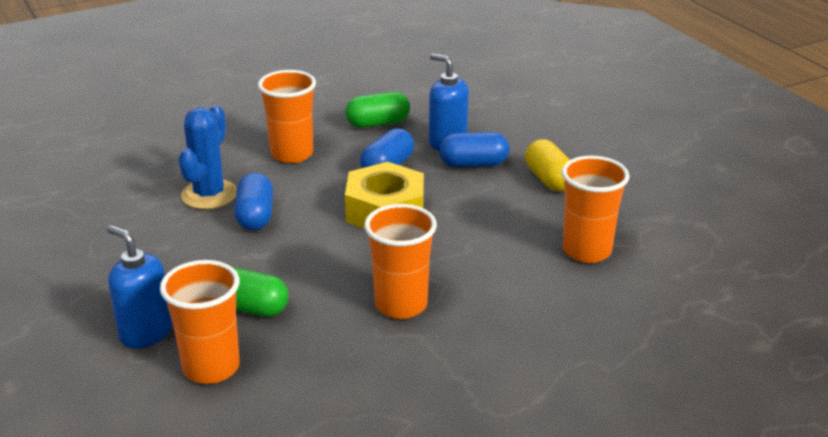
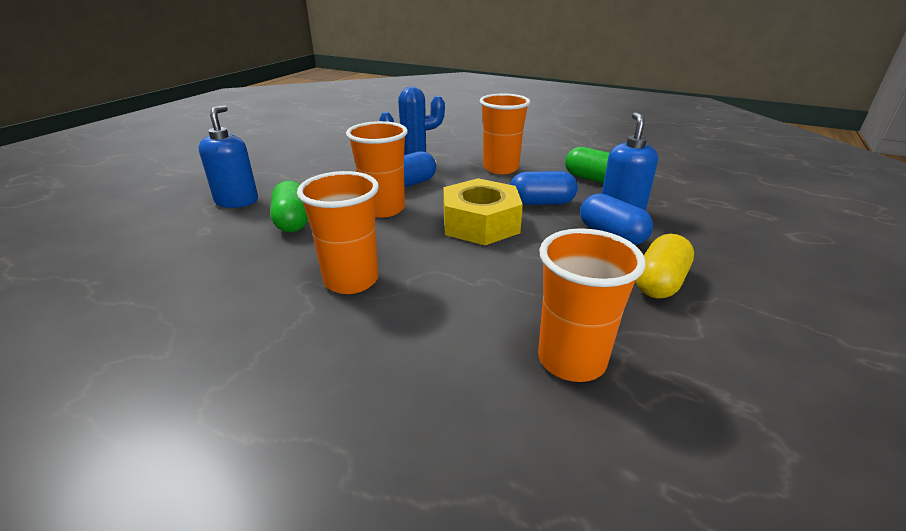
camera: 55 degrees right, 0 degrees up
orange cup [160,260,240,384] -> orange cup moved to [346,121,408,218]

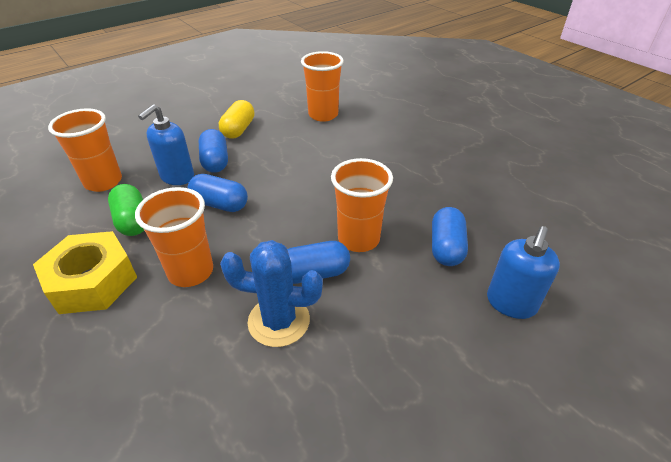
camera: 155 degrees left, 10 degrees up
green capsule [271,181,308,232] -> blue capsule [432,207,468,266]
orange cup [297,171,379,294] -> orange cup moved to [48,108,122,192]
yellow nut [443,178,523,245] -> yellow nut moved to [33,231,137,314]
yellow capsule [636,234,694,299] -> yellow capsule turned 45 degrees counterclockwise [219,100,255,139]

